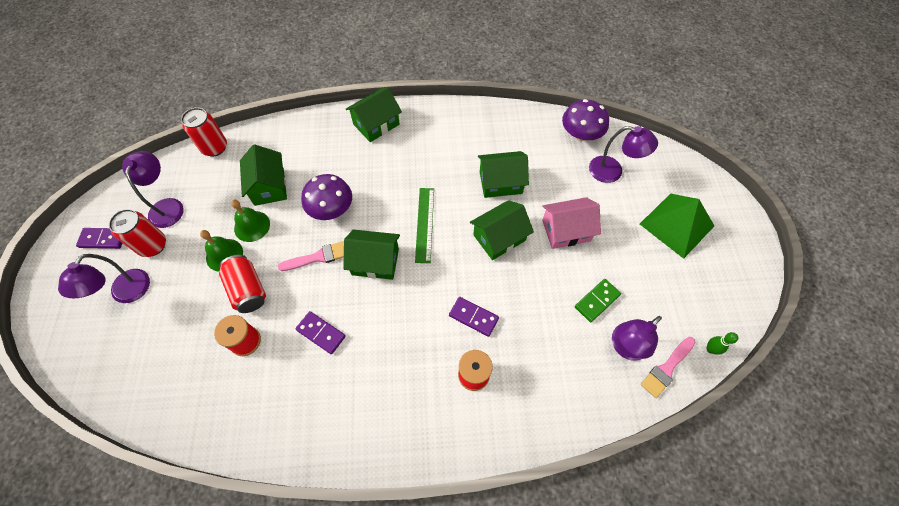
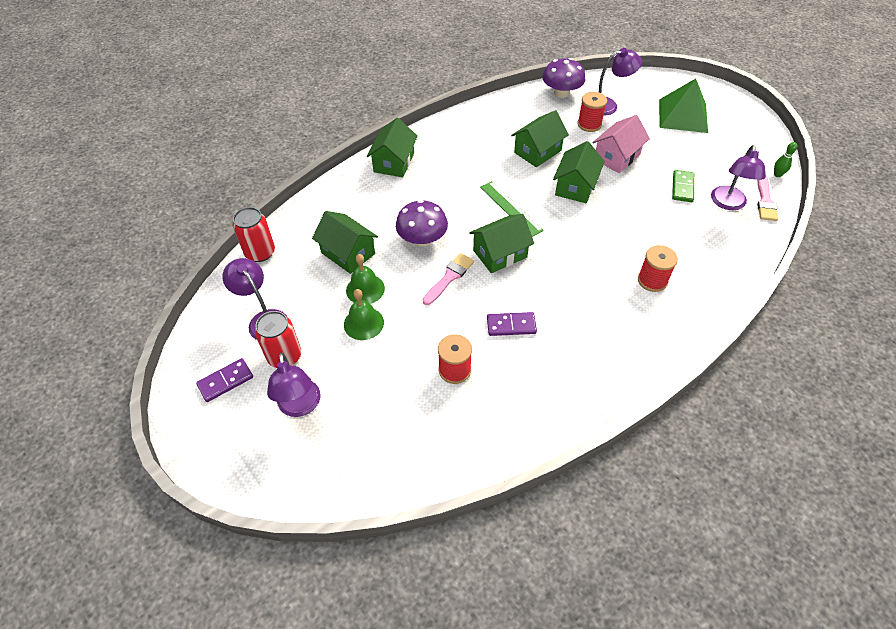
camera: 35 degrees left, 10 degrees down
red can [219,255,266,313] -> none
purple domino [449,297,499,337] -> none
none -> red spool [577,92,607,132]

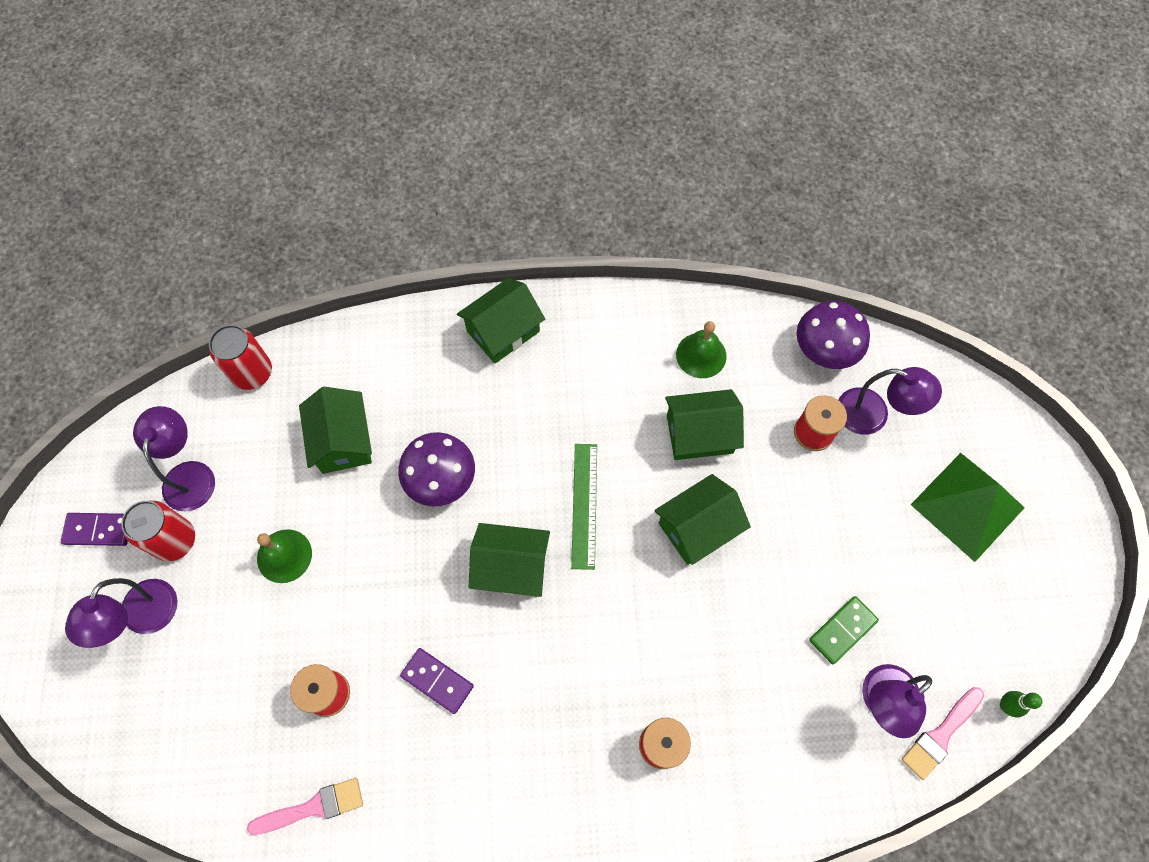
camera: 35 degrees right, 15 degrees up
green bell [346,254,385,304] -> green bell moved to [676,321,727,378]
pink brush [423,253,474,305] -> pink brush moved to [247,778,363,835]
pink house [592,115,650,173] -> none

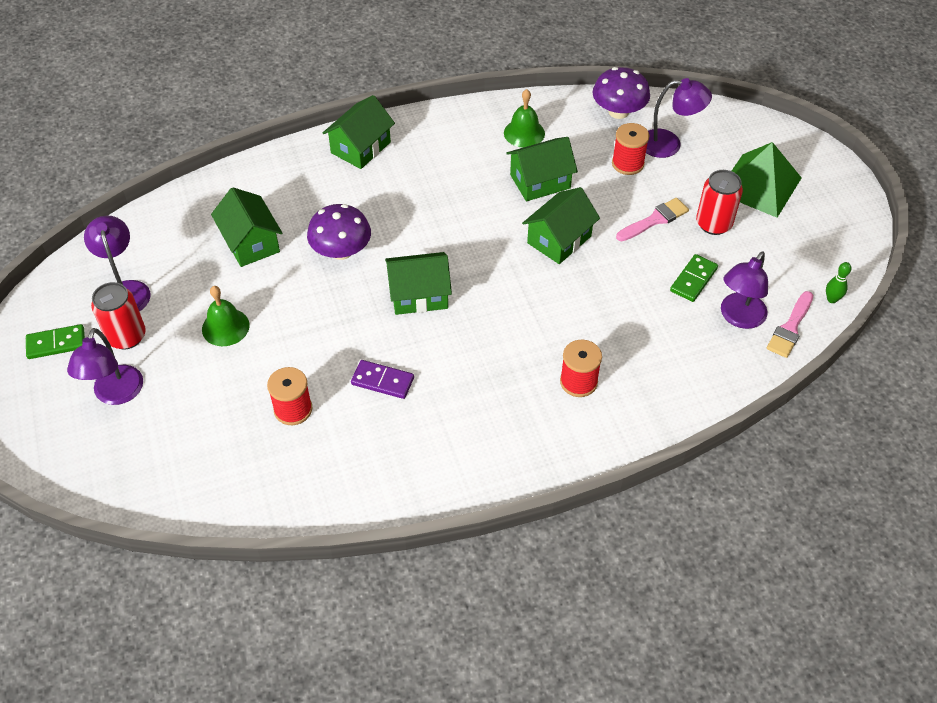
camera: 15 degrees left, 15 degrees down
purple domino [61,513,128,546] -> green domino [26,324,85,359]
red can [209,325,272,390] -> red can moved to [696,170,743,235]
pink brush [247,778,363,835] -> pink brush moved to [616,198,689,241]
green ruler [571,444,597,570] -> none

